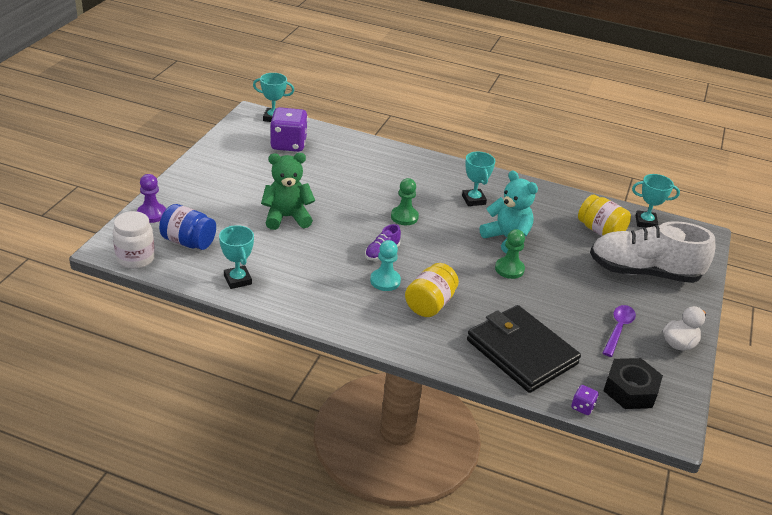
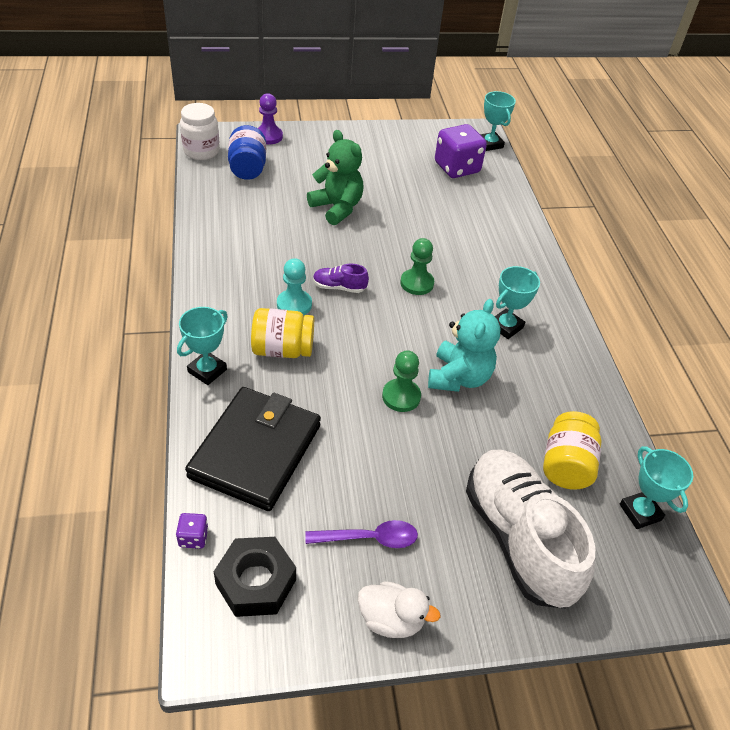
camera: 60 degrees right, 10 degrees up
turquoise trophy [219,225,254,289] -> turquoise trophy moved to [177,307,228,385]

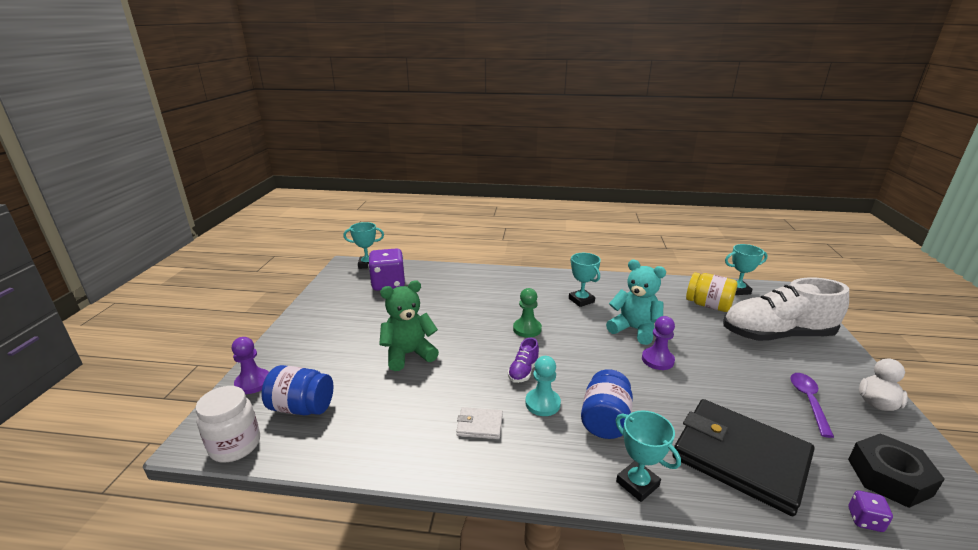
camera: 70 degrees left, 20 degrees down
yellow jar [251,308,314,358] -> blue jar [581,369,633,439]
green pawn [382,350,421,412] -> purple pawn [642,316,675,370]
none -> white wallet [456,407,503,439]

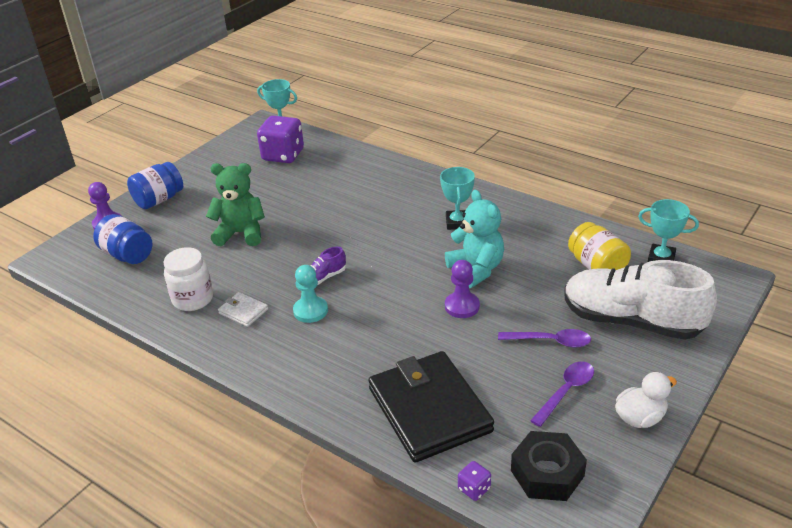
camera: 30 degrees right, 10 degrees up
white jar [196,386,260,463] -> white jar moved to [164,247,213,311]
green pawn [513,288,542,338] -> none
blue jar [581,369,633,439] -> blue jar moved to [127,162,183,209]
turquoise trophy [616,410,681,502] -> none
none -> purple spoon [498,329,591,348]

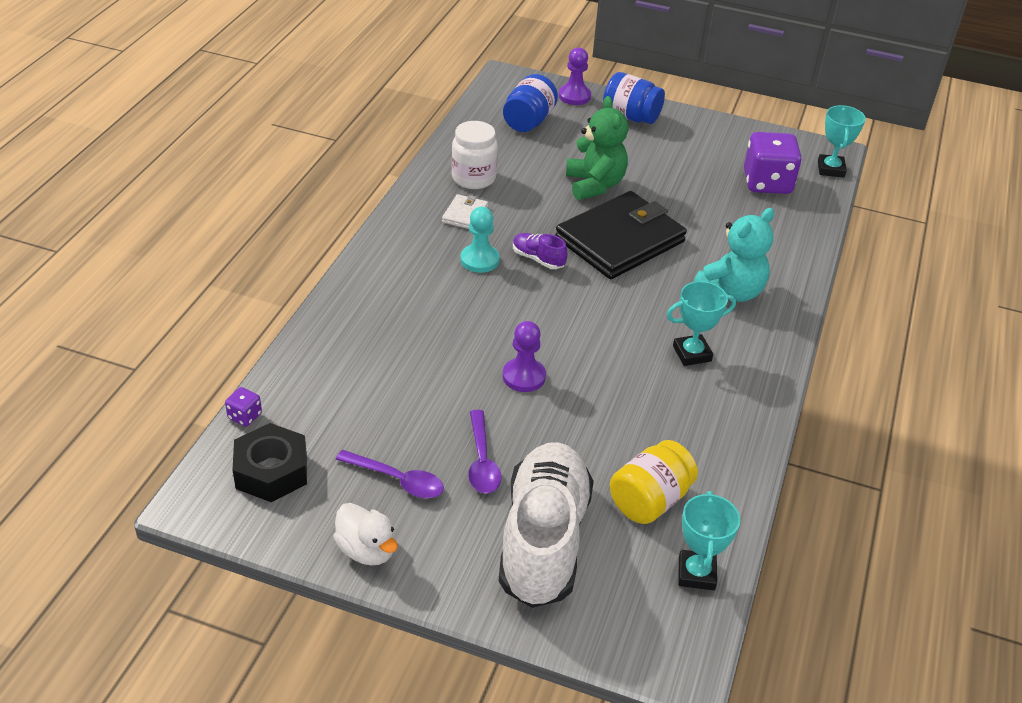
camera: 70 degrees right, 5 degrees up
black wallet [368,351,494,463] -> black wallet moved to [555,191,687,279]
turquoise teddy bear [445,190,504,288] -> turquoise teddy bear moved to [694,208,774,302]

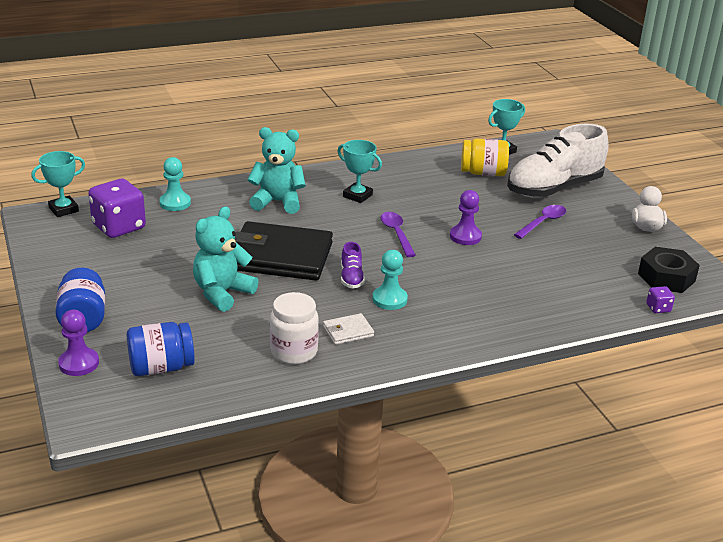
camera: 130 degrees left, 10 degrees down
purple spoon [336,450,444,498] -> purple spoon moved to [381,212,416,257]
green teddy bear [566,96,628,200] -> turquoise teddy bear [193,206,258,312]
none -> turquoise pawn [159,157,191,211]

